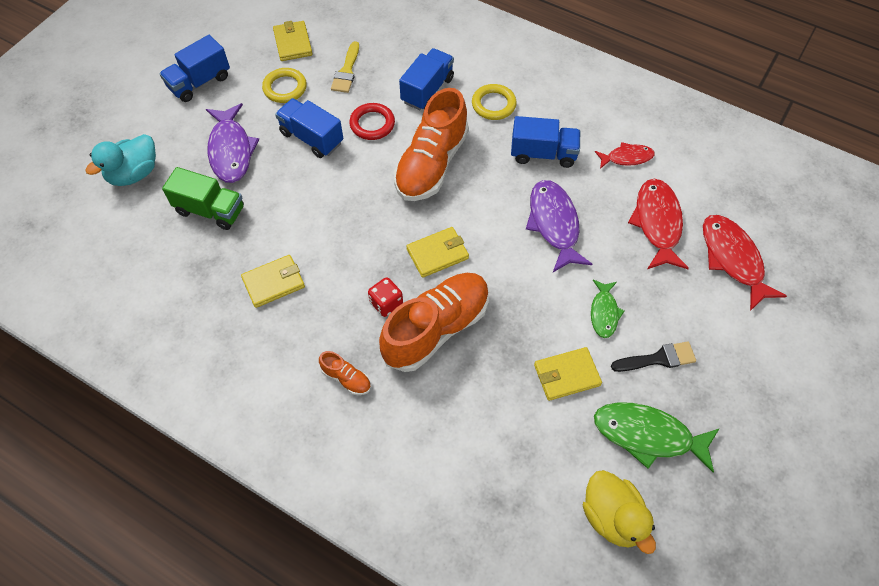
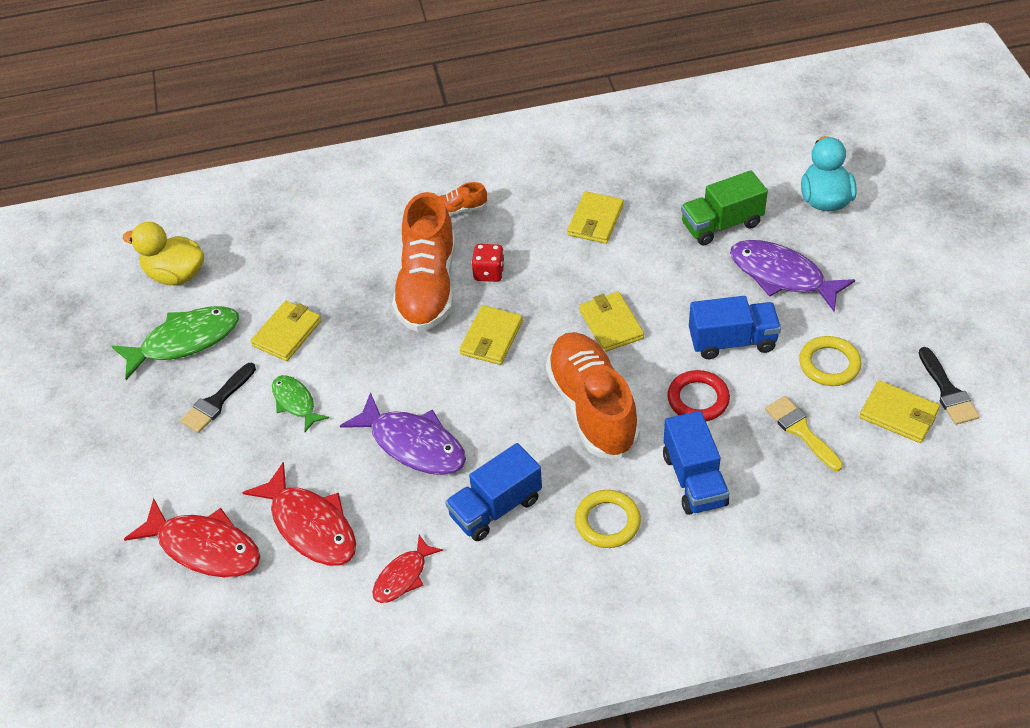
camera: 140 degrees right, 10 degrees down
blue truck [159,35,230,102] -> none
none -> yellow wallet [579,292,644,352]
none -> black brush [919,347,980,425]

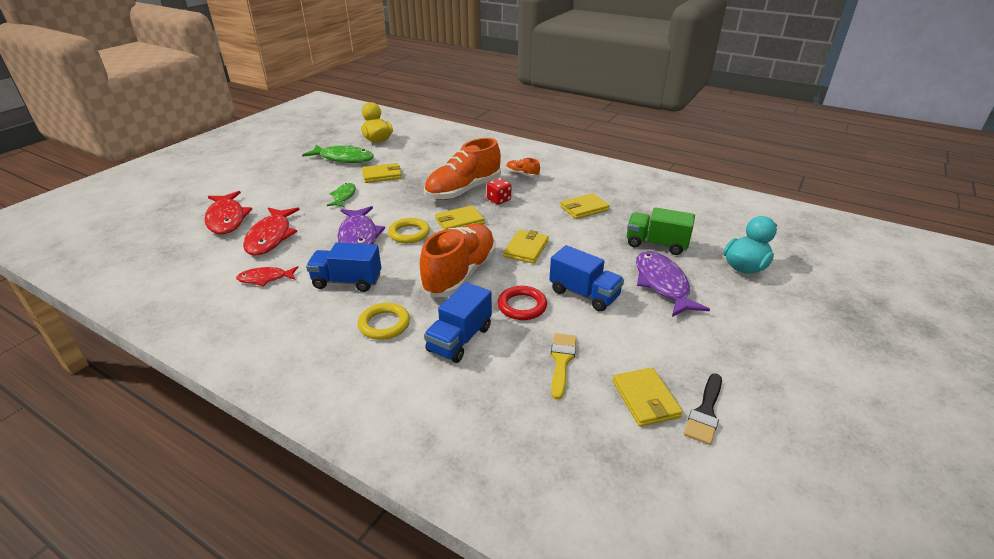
camera: 40 degrees right, 15 degrees down
black brush [180,363,256,433] -> none
yellow ring [799,336,861,386] -> yellow ring moved to [388,218,430,243]

